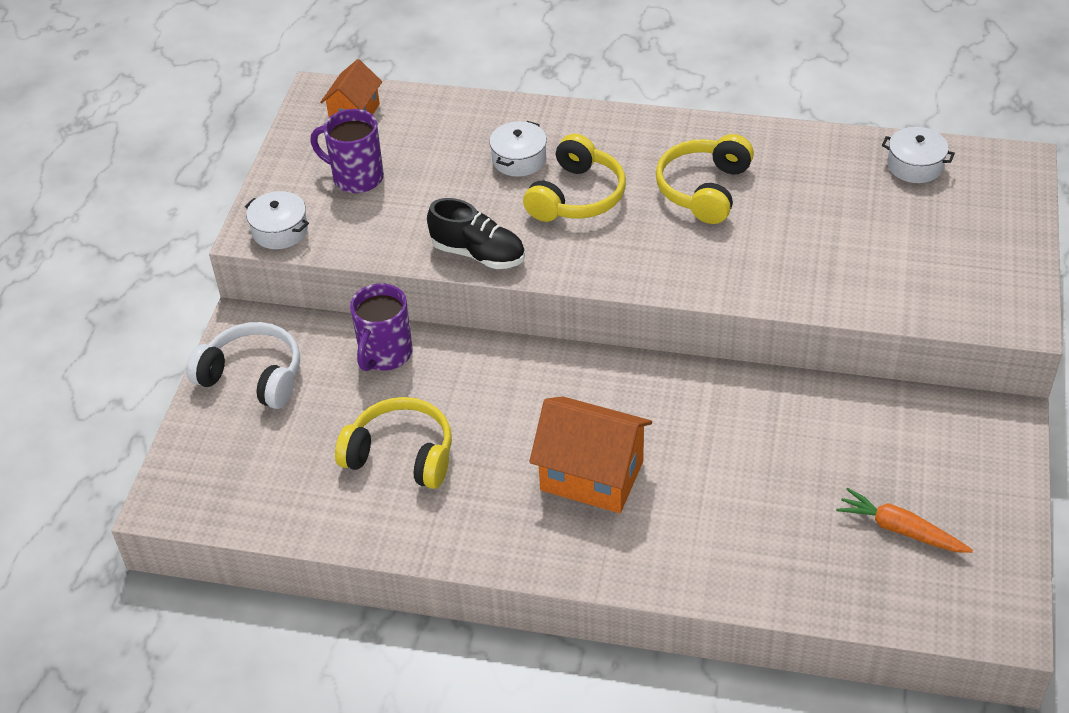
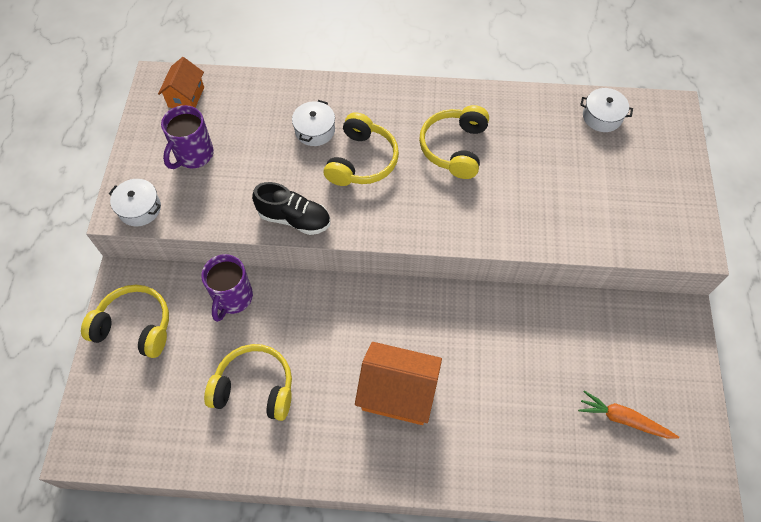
camera: 10 degrees left, 15 degrees up
white headphones [186,322,300,409] -> yellow headphones [81,285,169,358]
purple mug [311,109,384,193] -> purple mug turned 75 degrees counterclockwise [161,105,214,169]

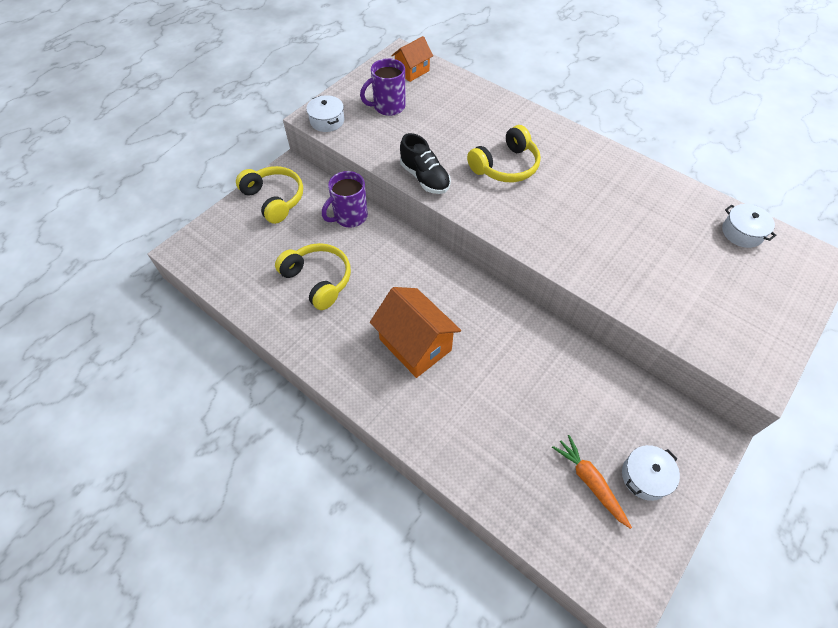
camera: 35 degrees right, 5 degrees down
white pot [292,100,335,146] -> white pot moved to [622,445,680,501]
yellow headphones [419,105,489,179] -> none

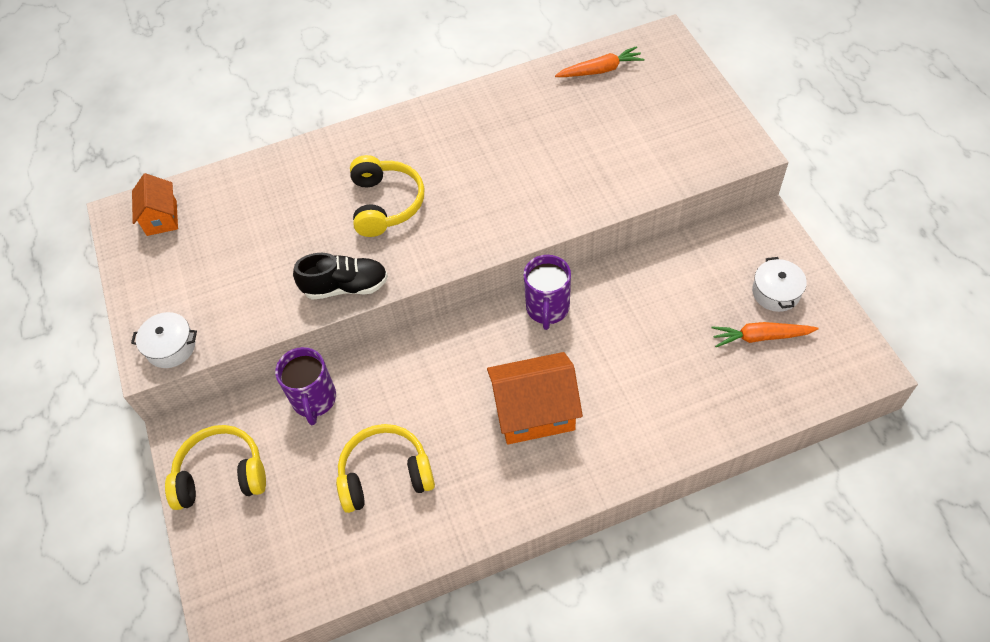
camera: 55 degrees left, 0 degrees up
purple mug [360,58,406,116] -> purple mug moved to [523,255,571,330]
white pot [722,204,776,248] -> orange carrot [555,46,644,77]

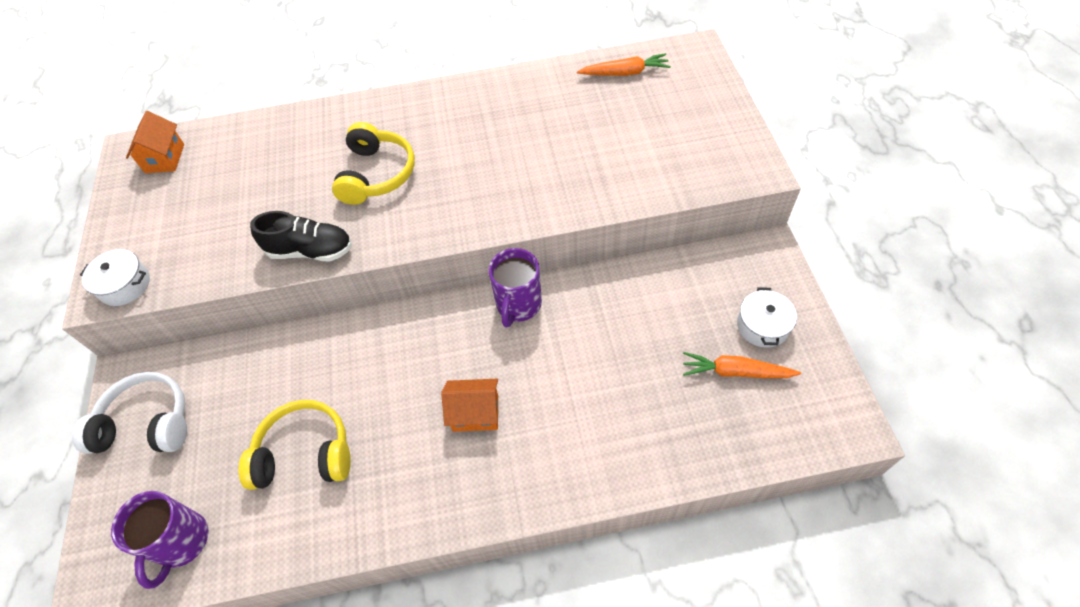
camera: 10 degrees right, 0 degrees up
yellow headphones [165,425,266,510] -> white headphones [72,372,187,454]
purple mug [275,347,336,425] -> purple mug moved to [111,491,209,589]
orange house [487,352,583,445] -> orange house [441,379,498,432], size x0.61

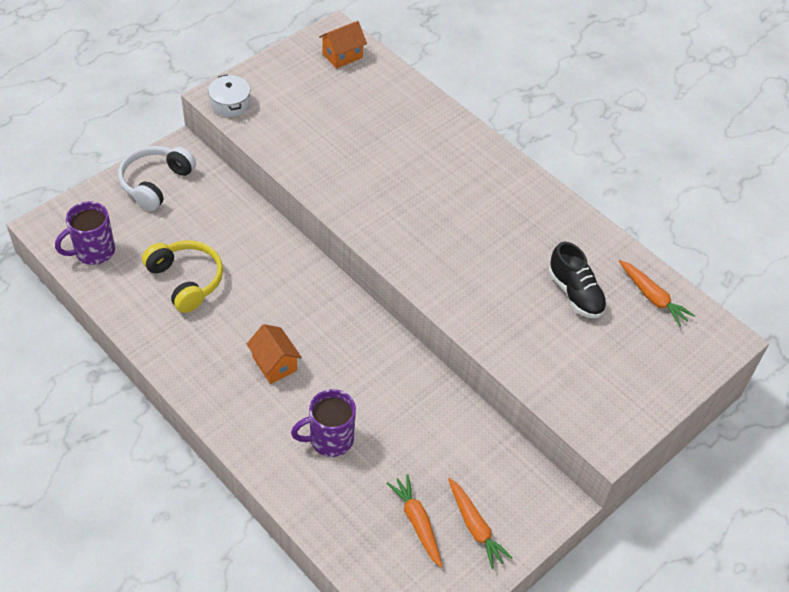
camera: 50 degrees right, 5 degrees down
white headphones [72,372,187,454] -> white headphones turned 120 degrees counterclockwise [118,146,196,211]
black shoe [250,211,352,261] -> black shoe moved to [549,242,607,318]
yellow headphones [332,122,415,205] -> none
purple mug [489,248,542,327] -> purple mug moved to [291,389,356,457]
white pot [737,287,797,348] -> orange carrot [448,478,513,569]

